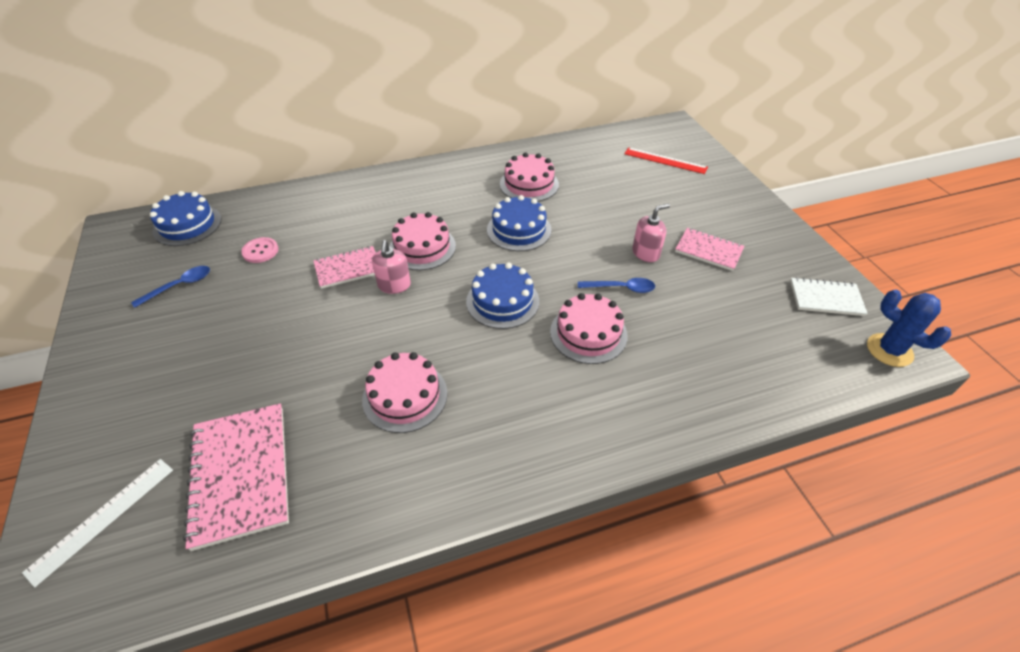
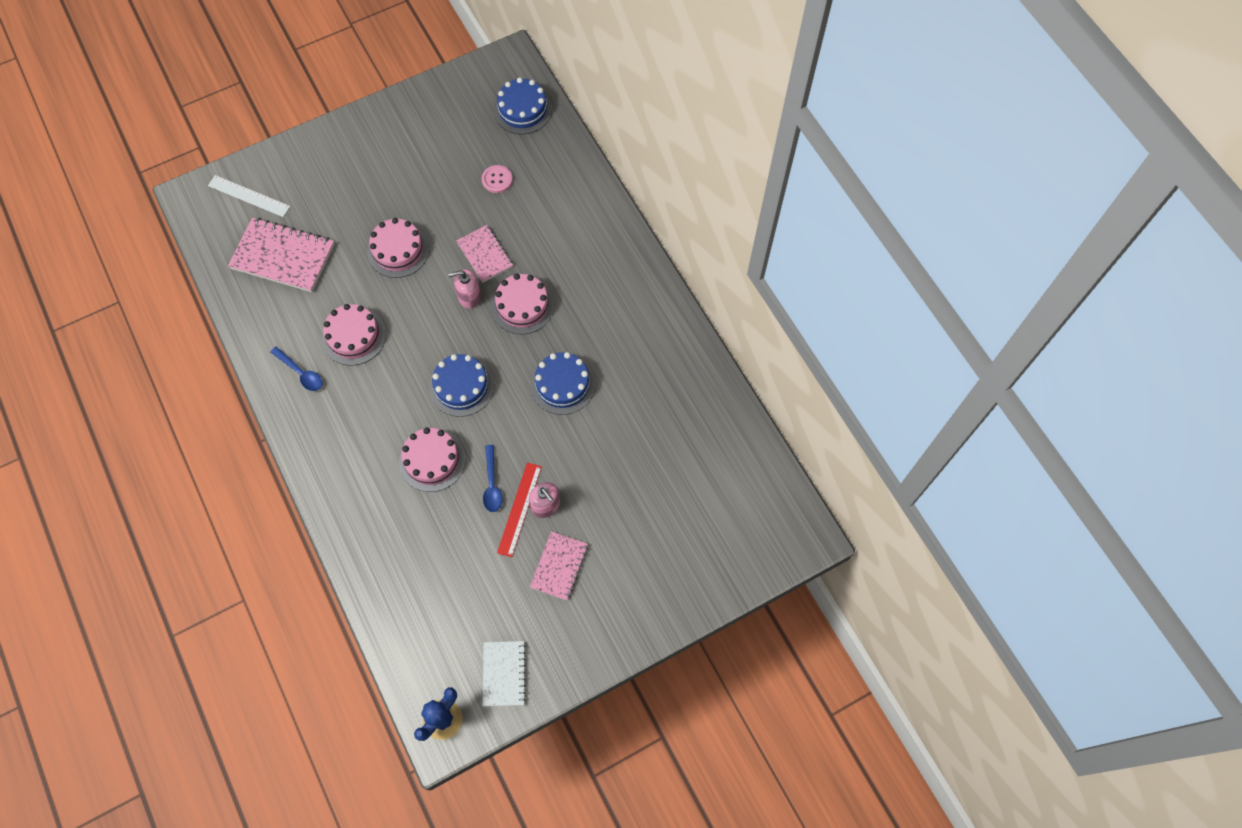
camera: 80 degrees right, 20 degrees up
blue spoon [131,266,210,308] -> blue spoon moved to [271,346,323,391]
pink notebook [183,403,289,551] -> pink notebook turned 45 degrees clockwise [228,218,335,292]
pink cake [500,153,559,202] -> pink cake moved to [367,218,429,278]
red ruler [624,147,708,174] -> red ruler moved to [497,462,542,557]

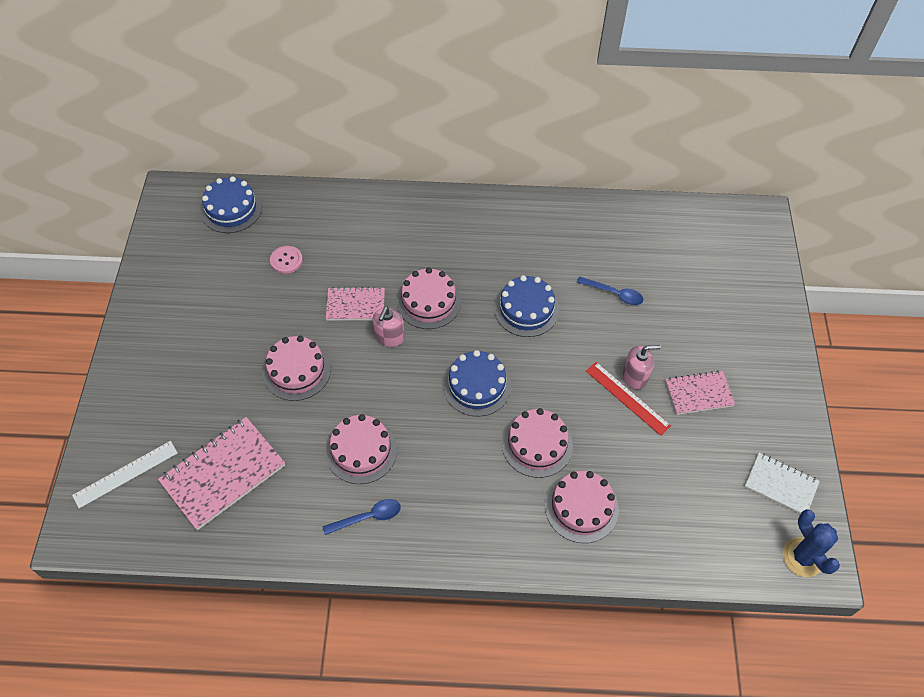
camera: 60 degrees left, 10 degrees down
blue spoon [483,445,503,512] -> blue spoon moved to [577,276,643,305]
pink notebook [530,531,588,600] -> pink notebook turned 60 degrees counterclockwise [665,371,735,415]
none -> pink cake [545,471,619,543]

